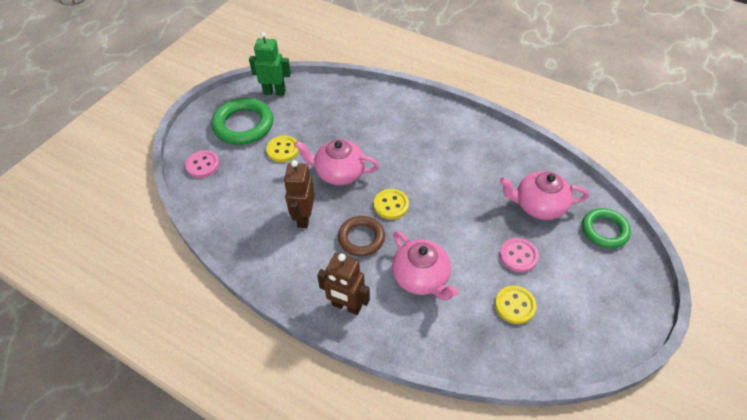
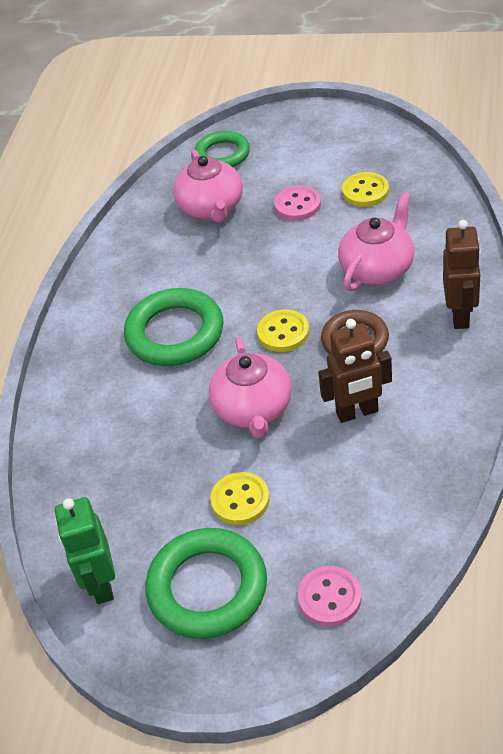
camera: 105 degrees left, 5 degrees down
none -> green ring [124,288,224,366]

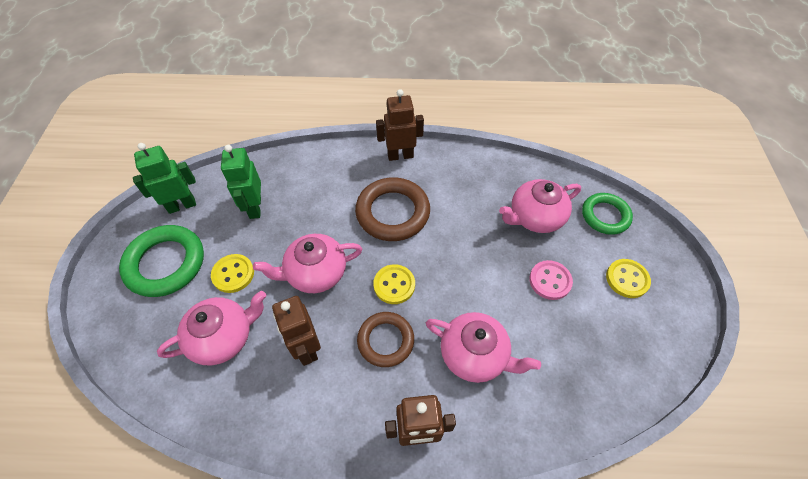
camera: 75 degrees right, 10 degrees up
green ring [124,288,224,366] -> brown ring [355,177,430,241]
pink button [298,566,362,626] -> none
yellow button [342,172,389,207] -> yellow button moved to [606,259,651,298]
none -> pink teapot [157,291,266,365]
none -> green robot [221,145,261,219]
none -> brown robot [376,89,424,161]

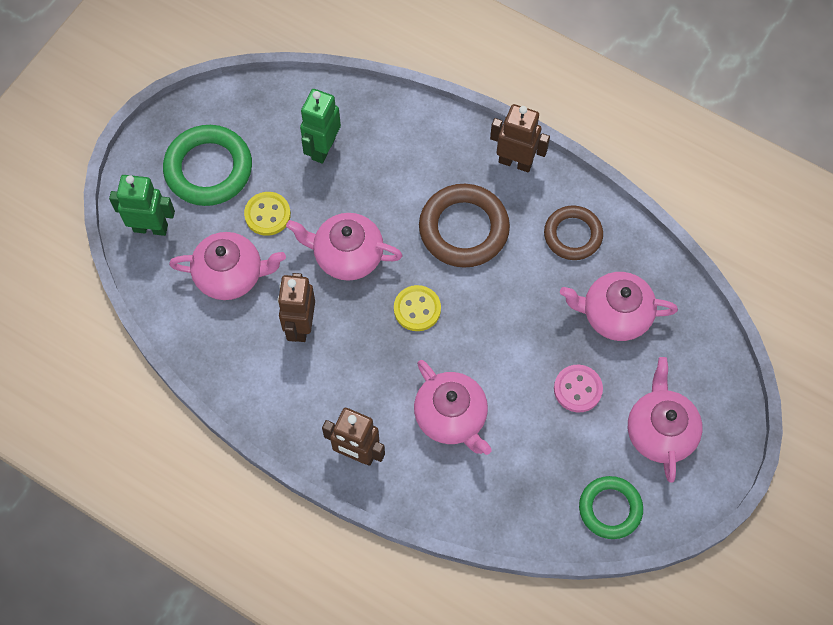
camera: 30 degrees right, 10 degrees up
green robot [133,143,196,214] -> green robot moved to [109,175,175,236]
brown ring [357,312,414,367] -> brown ring moved to [544,205,603,260]
green ring [582,193,633,235] -> green ring moved to [579,476,643,539]
yellow button [606,259,651,298] -> pink teapot [628,357,702,483]

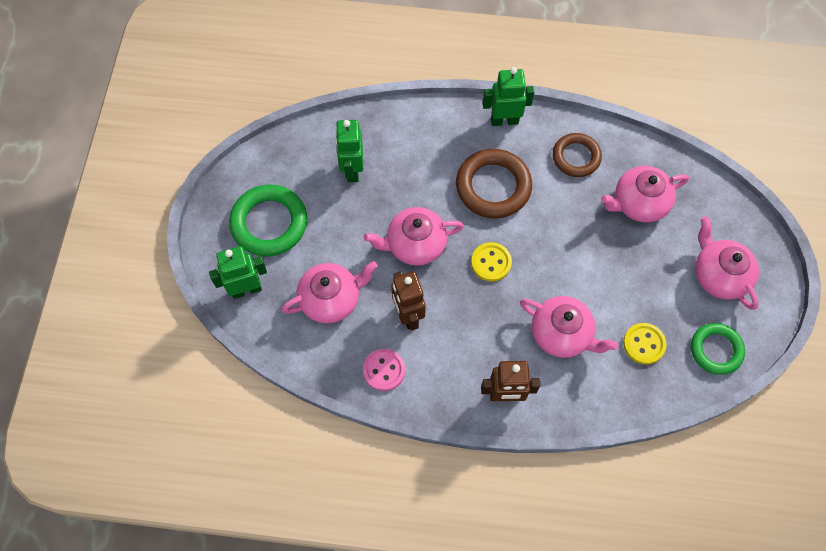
camera: 25 degrees left, 0 degrees up
yellow button [244,192,291,236] -> yellow button moved to [623,323,667,364]
brown robot [490,104,550,172] -> green robot [483,67,535,126]
pink button [554,365,603,413] -> pink button moved to [363,349,405,391]

